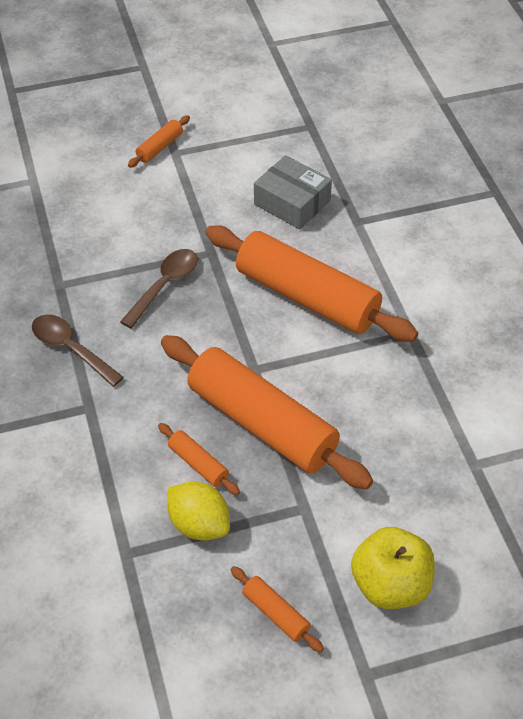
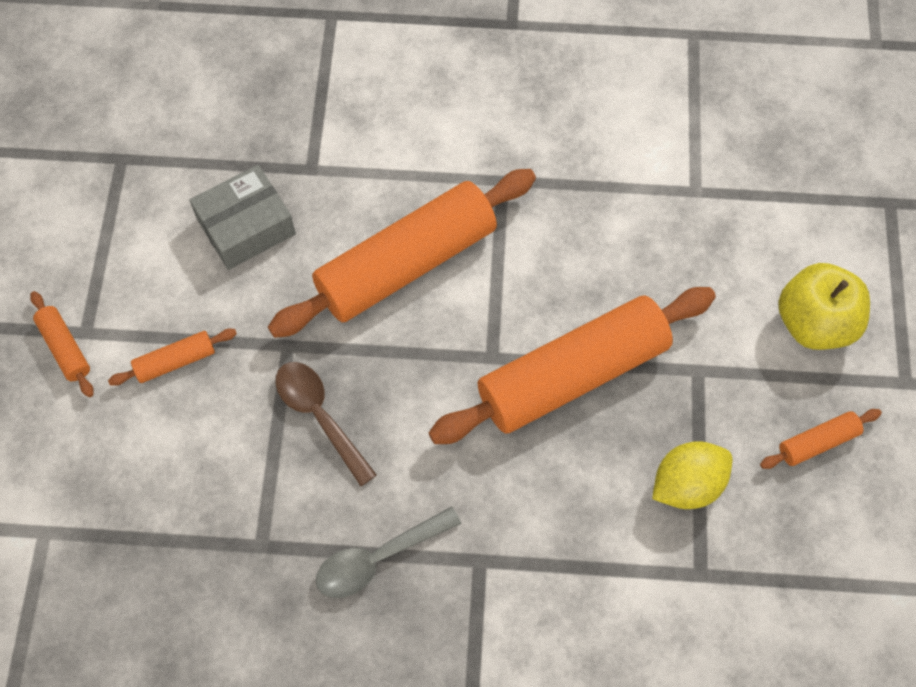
camera: 70 degrees left, 15 degrees up
brown spoon [32,314,124,387] -> grey spoon [316,507,461,598]
orange rolling pin [158,423,240,495] -> orange rolling pin moved to [108,329,237,386]

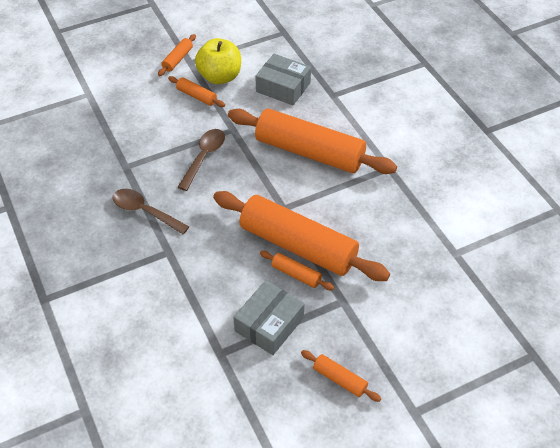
camera: 60 degrees right, 15 degrees down
grey spoon [316,507,461,598] -> brown spoon [113,189,189,234]
yellow lemon [652,441,732,509] -> grey box [233,280,304,355]
yellow apple [778,263,870,350] -> yellow apple moved to [195,38,241,84]
none -> orange rolling pin [260,251,334,290]

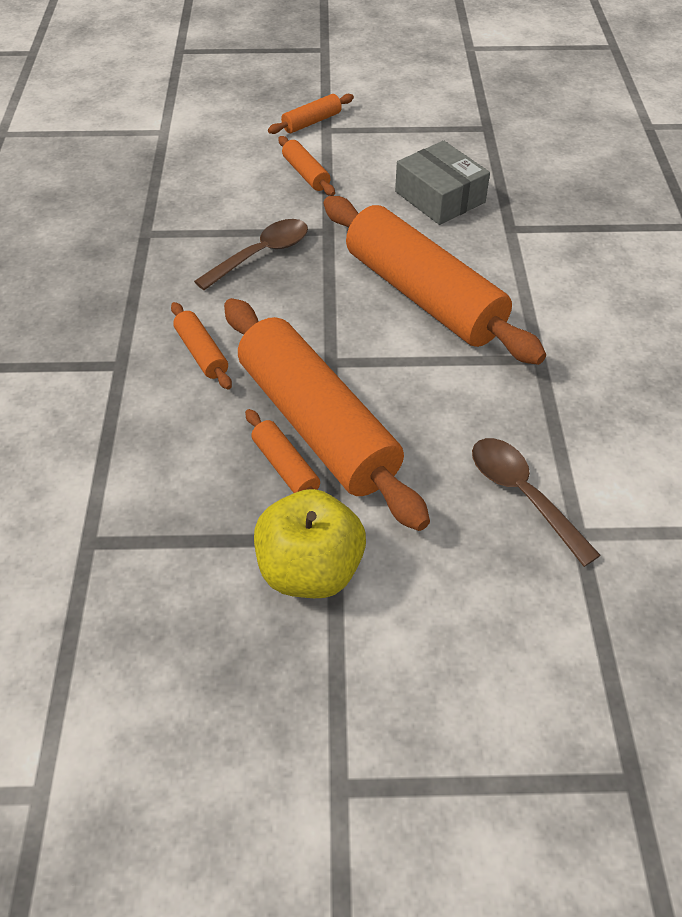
camera: 25 degrees right, 0 degrees up
brown spoon [113,189,189,234] -> brown spoon moved to [472,438,601,567]
yellow apple [195,38,241,84] -> yellow apple moved to [254,489,366,598]
grey box [233,280,304,355] -> none
orange rolling pin [301,350,381,402] -> orange rolling pin moved to [171,302,232,390]

